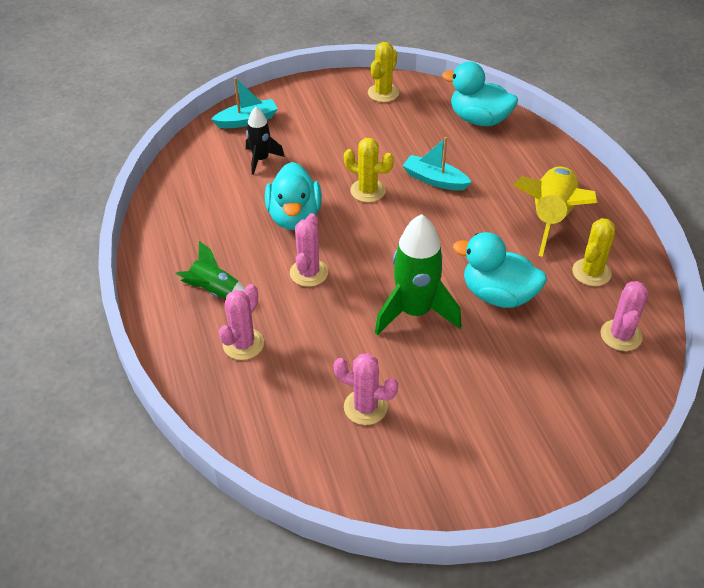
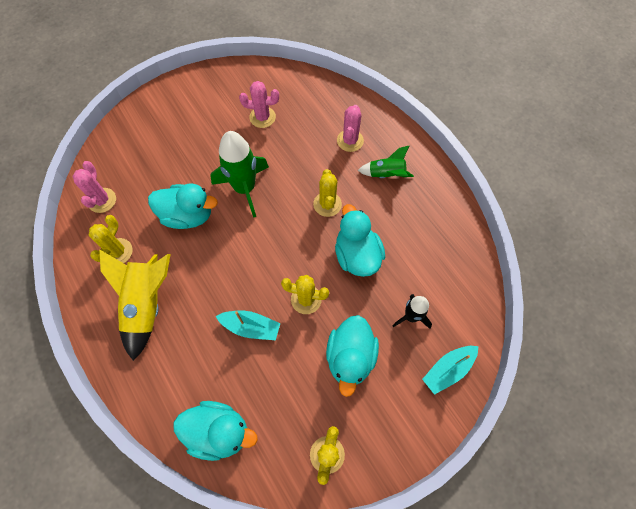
camera: 165 degrees right, 20 degrees up
pink cactus [290,213,328,287] -> yellow cactus [313,169,342,217]
none -> turquoise duck [326,315,379,397]

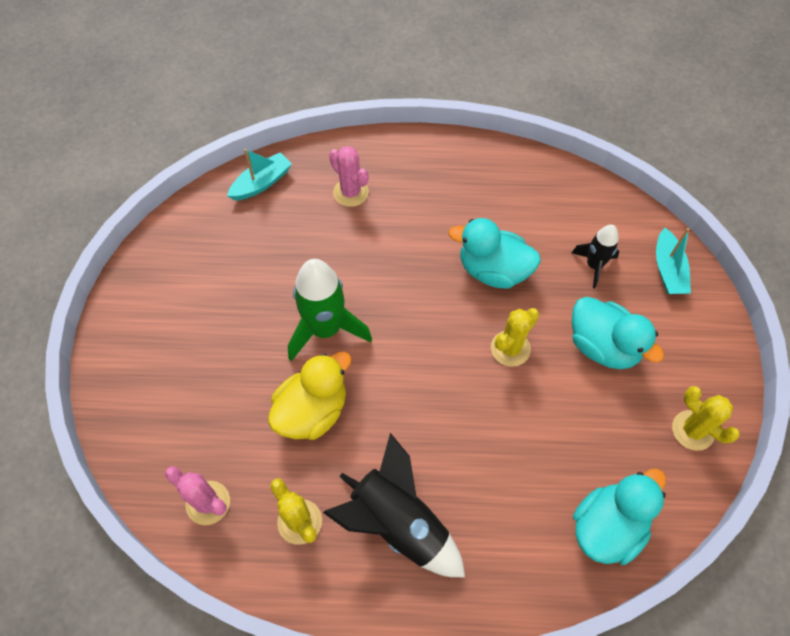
camera: 55 degrees left, 5 degrees down
yellow rocket [99,249,171,361] -> black rocket [323,433,465,577]
turquoise duck [148,184,218,229] -> yellow duck [268,351,352,440]
turquoise boat [216,311,280,340] -> turquoise boat moved to [227,149,292,200]
pink cactus [239,81,279,128] -> none
yellow cactus [313,169,342,217] -> none
green rocket [358,145,414,178] -> none

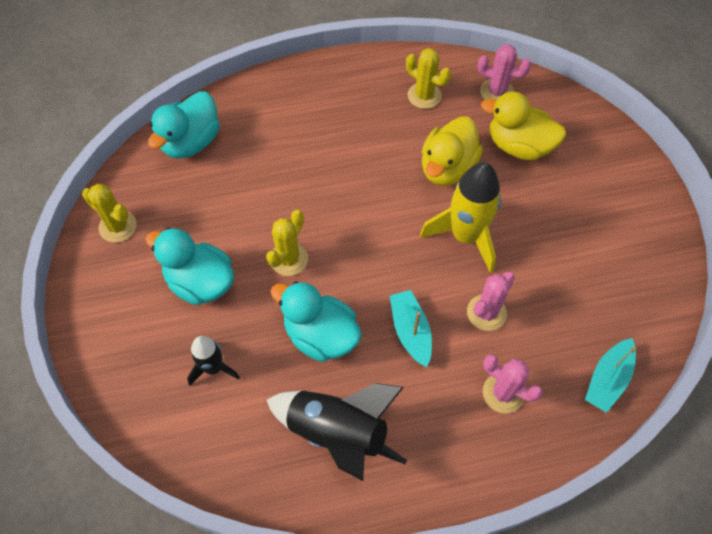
camera: 165 degrees right, 0 degrees up
green rocket [288,259,372,361] -> yellow rocket [420,162,501,273]
black rocket [323,433,465,577] -> black rocket moved to [267,383,407,481]
turquoise duck [448,218,541,289] -> turquoise duck turned 150 degrees counterclockwise [271,281,362,362]
turquoise boat [656,228,691,294] -> turquoise boat moved to [390,290,432,367]
none -> pink cactus [467,272,515,331]
none -> yellow duck [481,91,566,160]

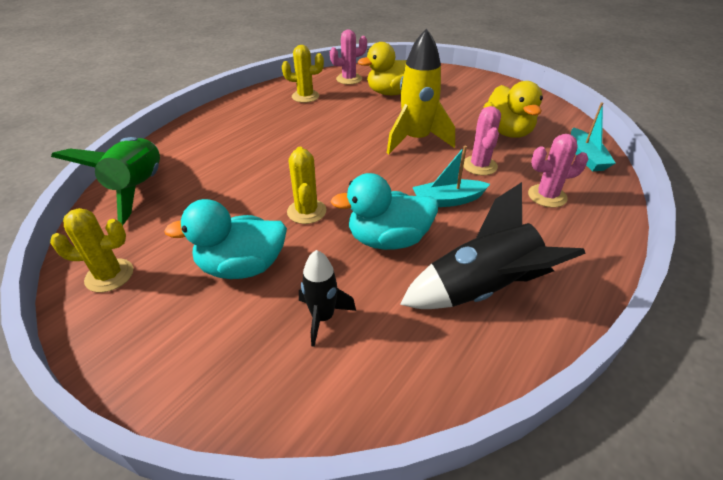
camera: 40 degrees left, 20 degrees down
turquoise duck [148,91,220,158] -> green rocket [51,137,160,226]
turquoise boat [390,290,432,367] -> turquoise boat turned 45 degrees counterclockwise [412,146,490,207]
yellow duck [422,116,483,186] -> yellow duck moved to [483,81,543,138]

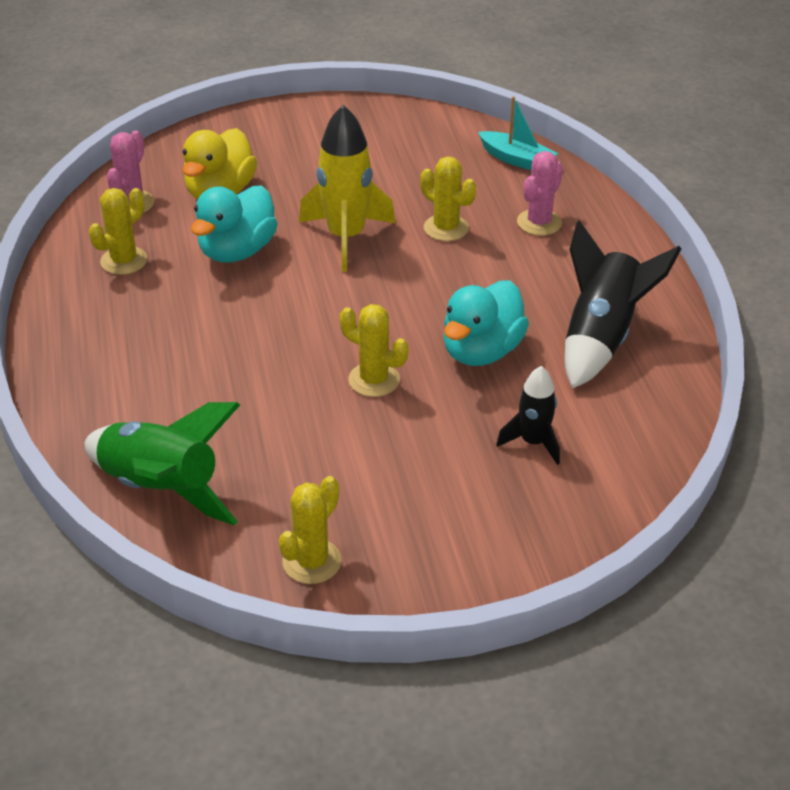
camera: 50 degrees left, 0 degrees up
turquoise duck [164,199,287,279] -> turquoise duck moved to [191,185,278,263]
turquoise boat [412,146,490,207] -> none
pink cactus [463,106,501,175] -> yellow cactus [420,156,476,241]
yellow duck [483,81,543,138] -> none

